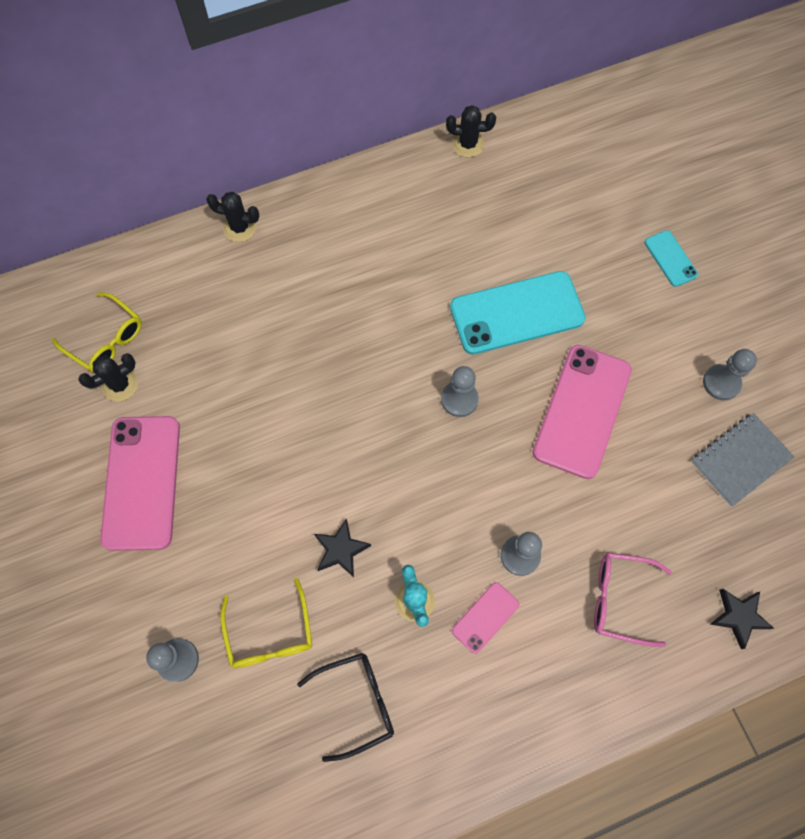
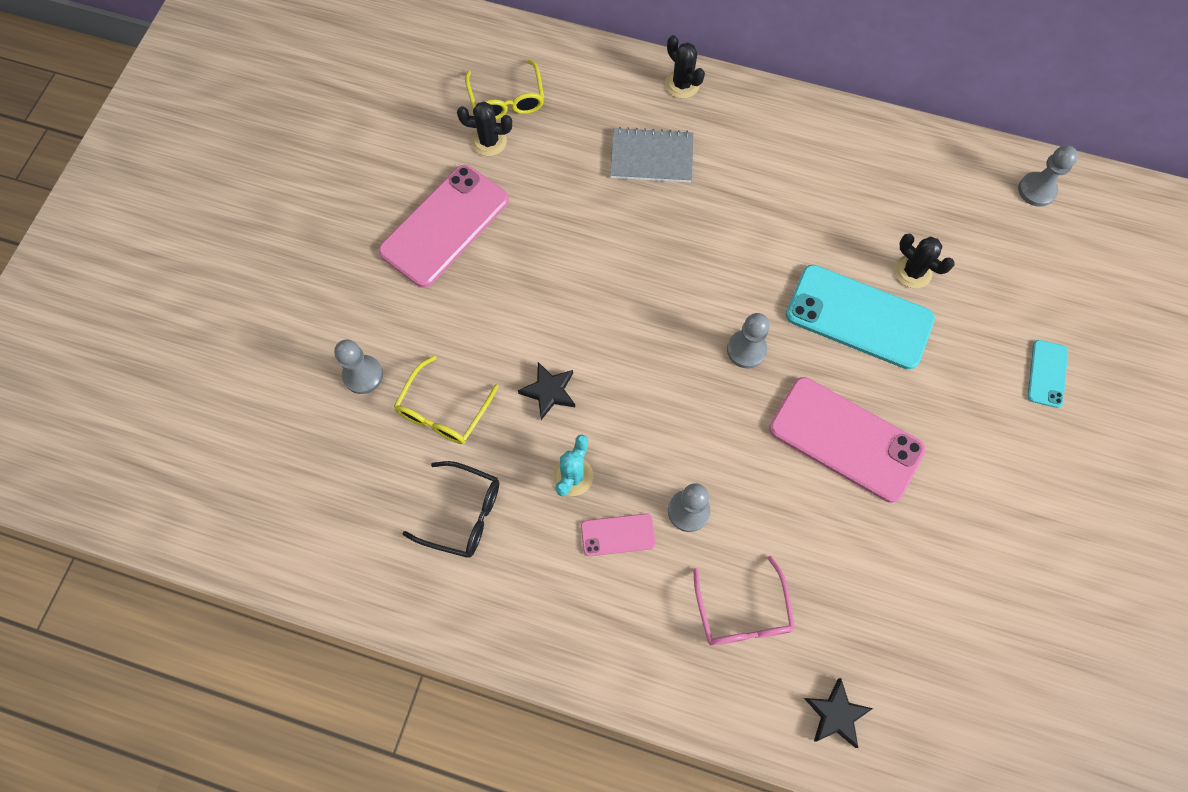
camera: 40 degrees right, 0 degrees up
black cactus [446,105,496,158] -> black cactus moved to [895,234,954,288]
pink phone [533,345,632,479] -> pink phone turned 60 degrees clockwise [769,377,926,503]
pink glasses [594,553,672,647] -> pink glasses turned 150 degrees counterclockwise [693,556,795,645]
grey notebook [691,413,794,506] -> grey notebook moved to [610,127,694,183]
grey pawn [703,349,757,400] -> grey pawn moved to [1018,146,1078,207]

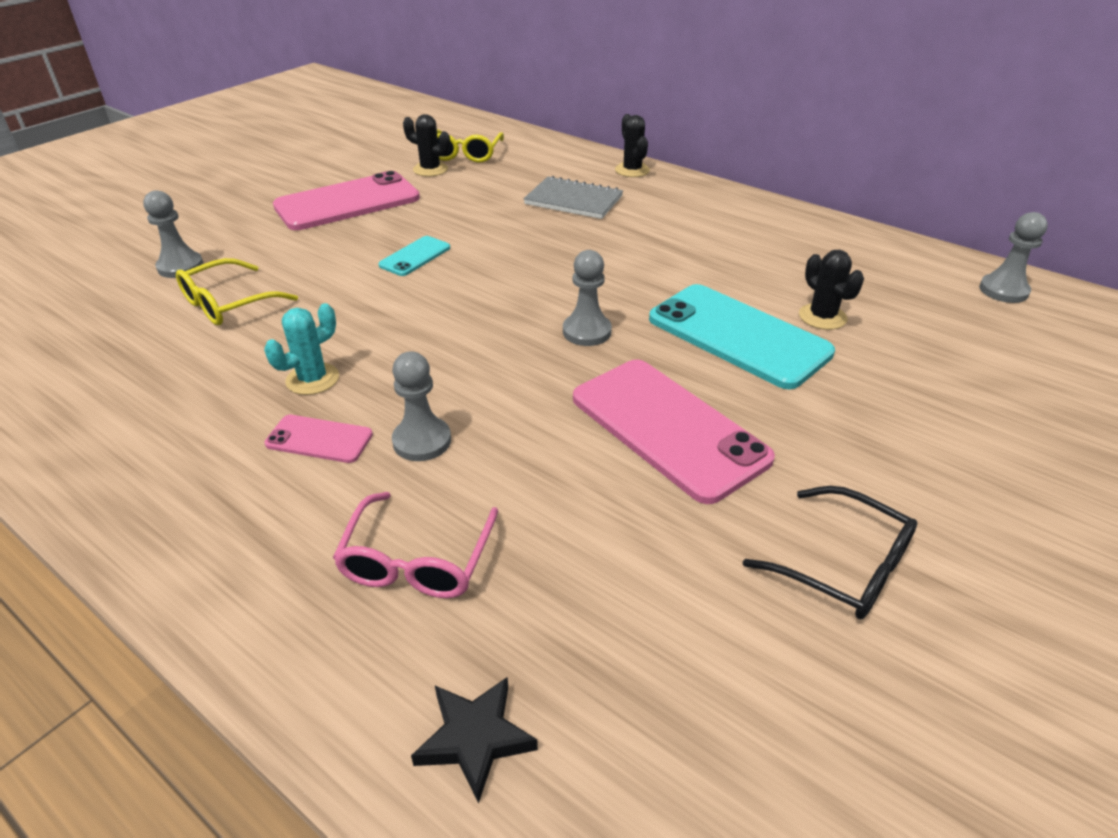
camera: 20 degrees right, 30 degrees down
black glasses [403,461,499,558] -> black glasses moved to [743,486,917,619]
black star [518,362,575,420] -> none
turquoise phone [1027,340,1068,408] -> turquoise phone moved to [378,236,450,276]

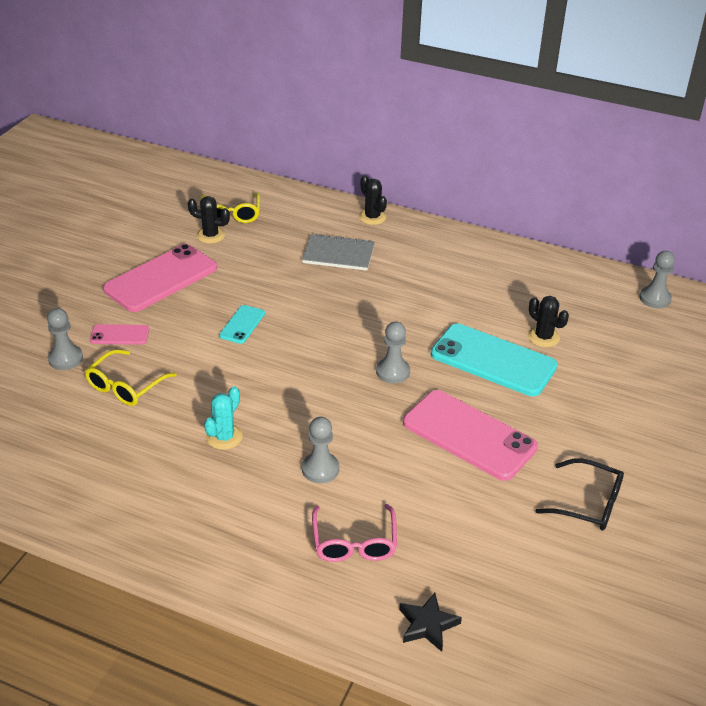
camera: 15 degrees left, 0 degrees up
pink phone [264,415,373,463] -> pink phone moved to [90,324,149,345]

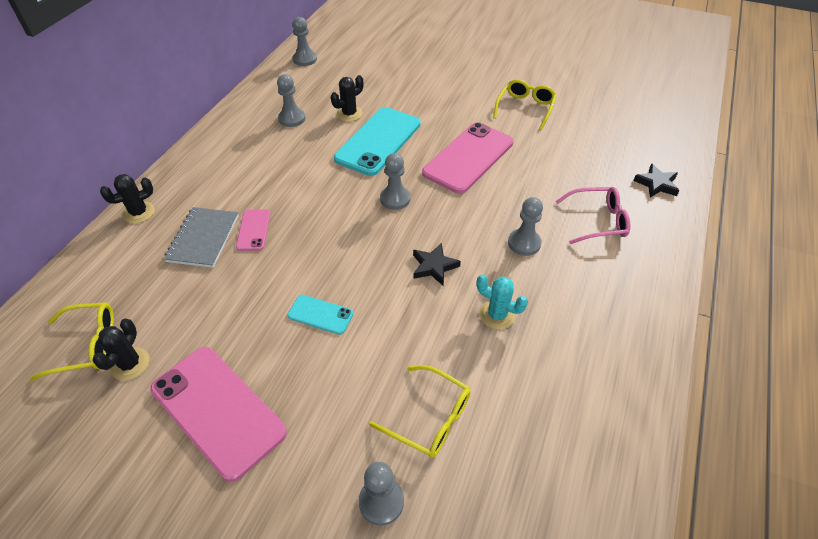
camera: 90 degrees left, 10 degrees up
pink phone [90,324,149,345] -> pink phone moved to [236,209,270,251]
black glasses [535,458,624,531] -> yellow glasses [493,79,557,130]
none -> grey pawn [277,74,305,127]
none -> black star [413,243,461,285]

